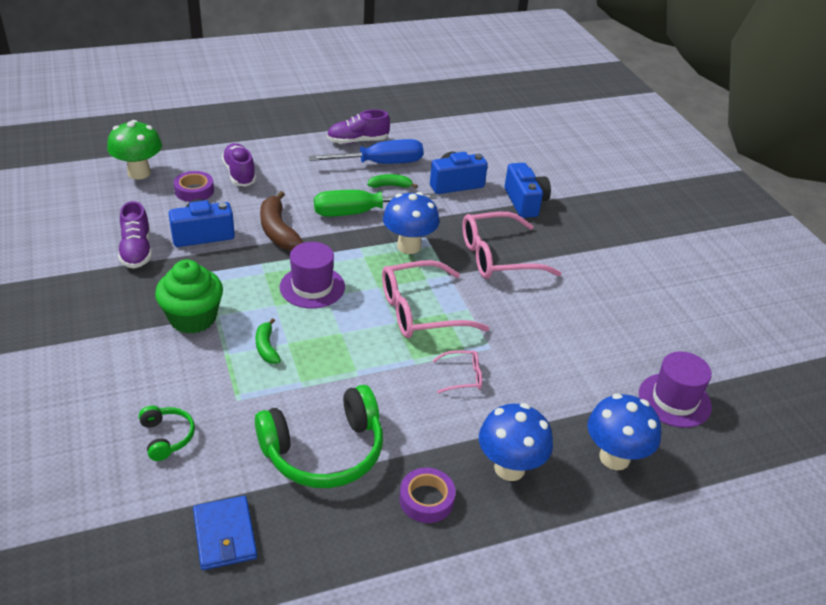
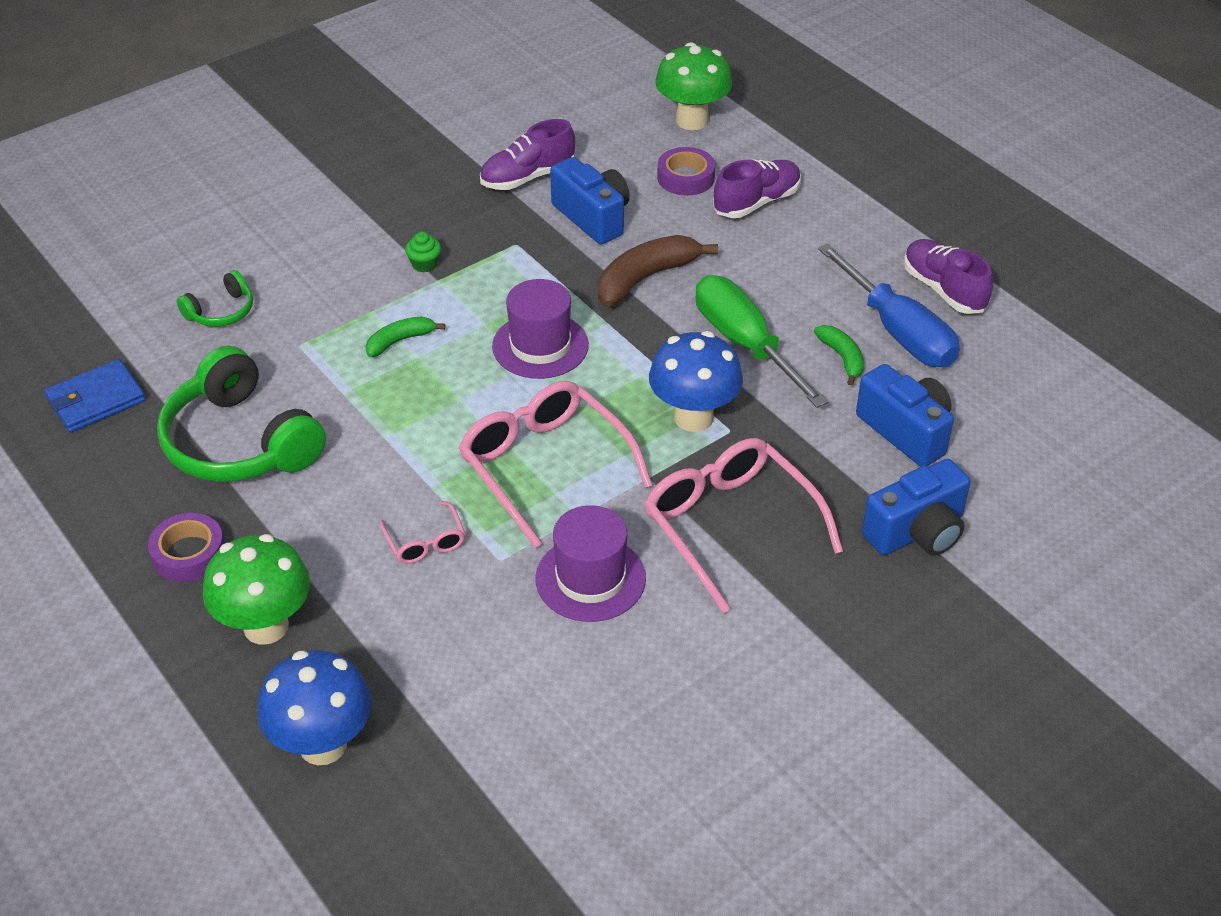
camera: 75 degrees right, 5 degrees up
green cupcake [155,260,223,334] -> green cupcake [405,232,441,272], size x0.41
blue mushroom [479,403,553,481] -> green mushroom [203,534,310,645]
purple hat [639,351,712,428] -> purple hat moved to [536,505,646,622]

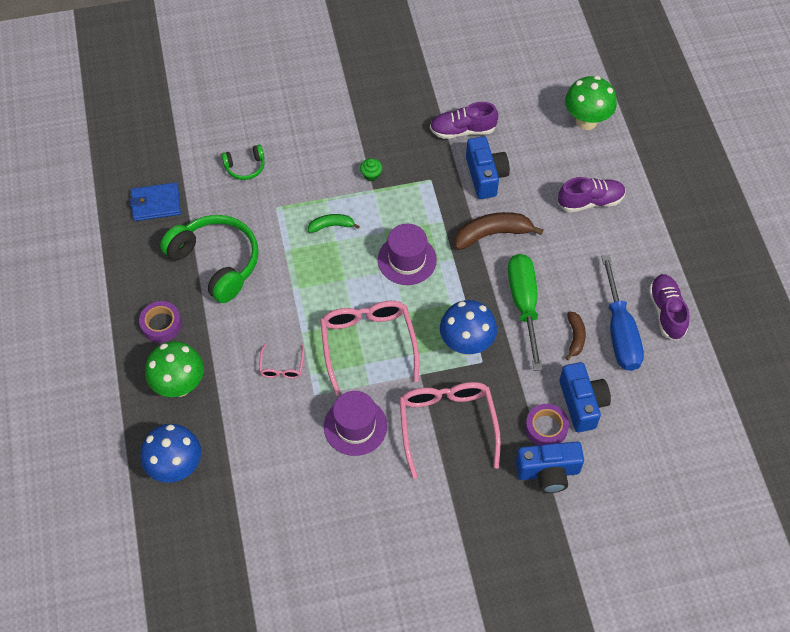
camera: 25 degrees right, 15 degrees up
green headphones [157,346,326,482] -> green headphones turned 150 degrees clockwise [160,215,259,303]
purple tape [657,147,715,196] -> purple tape moved to [525,404,569,445]
green banana [814,325,864,386] -> brown banana [566,312,586,360]

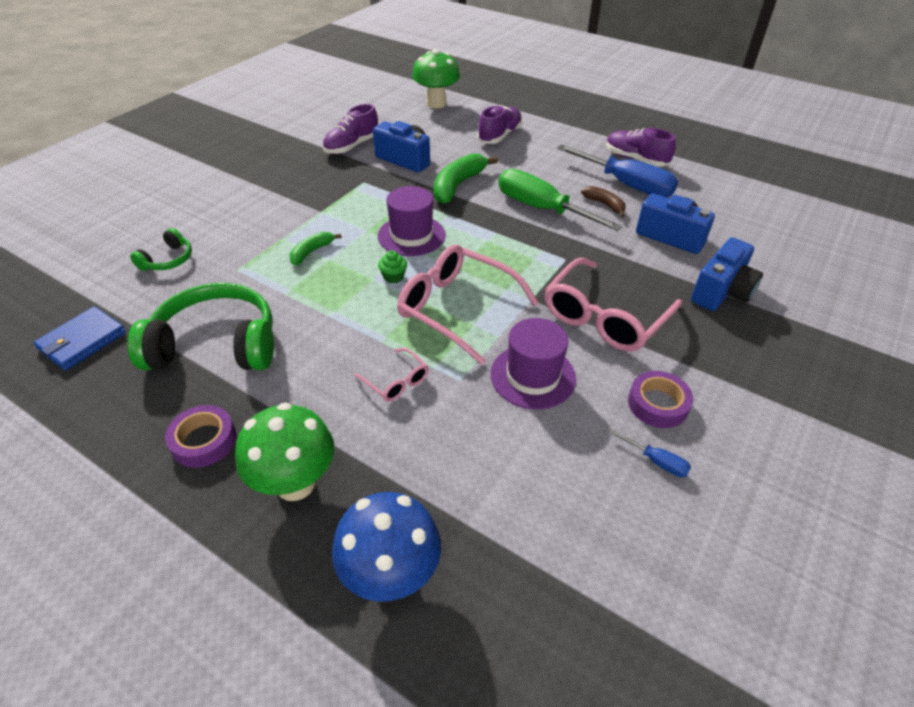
camera: 45 degrees left, 15 degrees down
green cupcake [360,158,382,181] -> green cupcake moved to [378,250,407,283]
pink glasses [399,382,501,479] -> pink glasses turned 90 degrees counterclockwise [545,257,682,352]
blue mushroom [440,300,497,355] -> none
brown banana [454,212,543,250] -> green banana [434,153,498,204]
purple tape [525,404,569,445] -> purple tape moved to [628,371,693,428]
none -> blue screwdriver [610,430,691,477]

